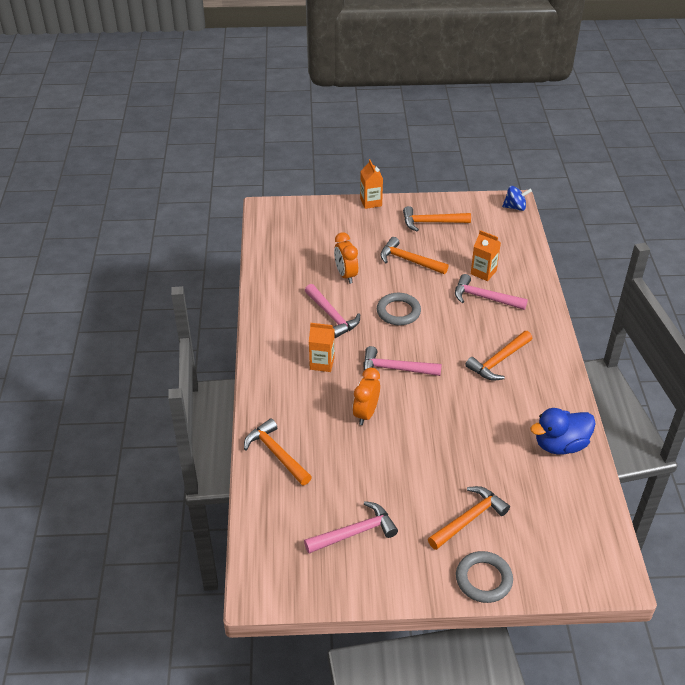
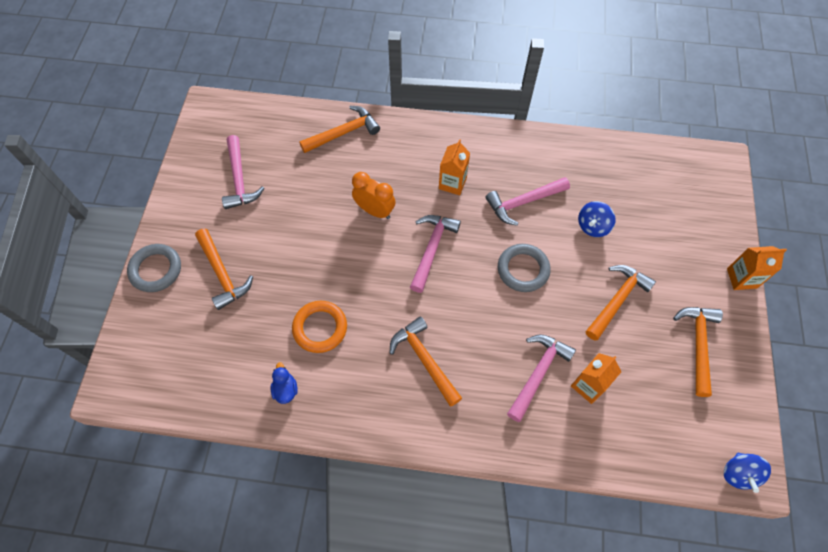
camera: 100 degrees right, 20 degrees up
orange clock [334,232,358,284] -> blue spinning top [578,201,615,237]
blue duck [530,408,596,454] -> blue duck [271,362,298,404], size x0.50
none -> orange ring [292,301,347,353]

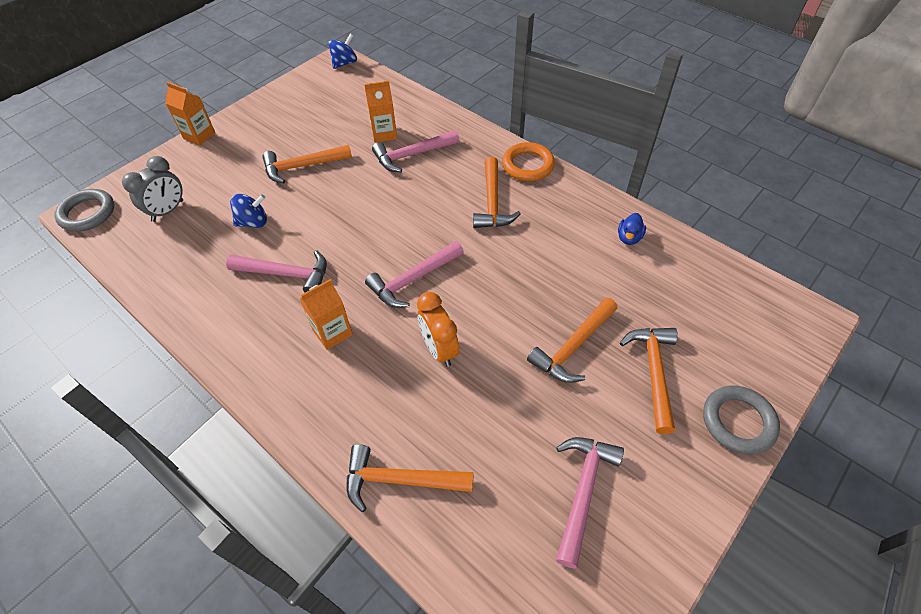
camera: 145 degrees left, 10 degrees down
orange ring [292,301,347,353] -> orange ring moved to [502,142,555,181]
grey ring [498,244,551,292] -> grey ring moved to [54,189,114,232]
orange hammer [673,307,723,397] -> orange hammer moved to [527,297,617,383]
none -> grey clock [122,156,183,222]

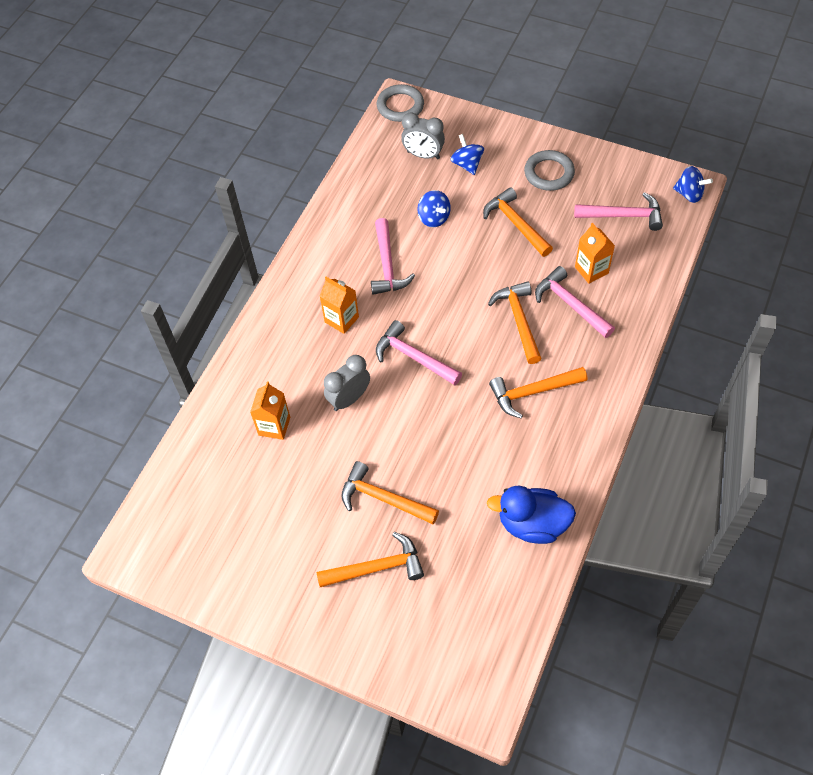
camera: 75 degrees right, 5 degrees up
orange carton [165,82,215,146] -> orange carton moved to [250,381,290,440]
orange hammer [346,444,474,512] -> orange hammer moved to [488,281,542,364]
orange clock [417,292,459,367] -> grey clock [324,355,370,411]
orange ring [502,142,555,181] -> none
pink hammer [556,437,624,569] -> pink hammer moved to [574,192,663,231]
blue duck [618,213,646,245] -> blue duck [487,486,576,544], size x1.99
grey ring [703,385,780,454] -> grey ring moved to [524,150,575,191]
none -> blue spinning top [451,134,484,175]

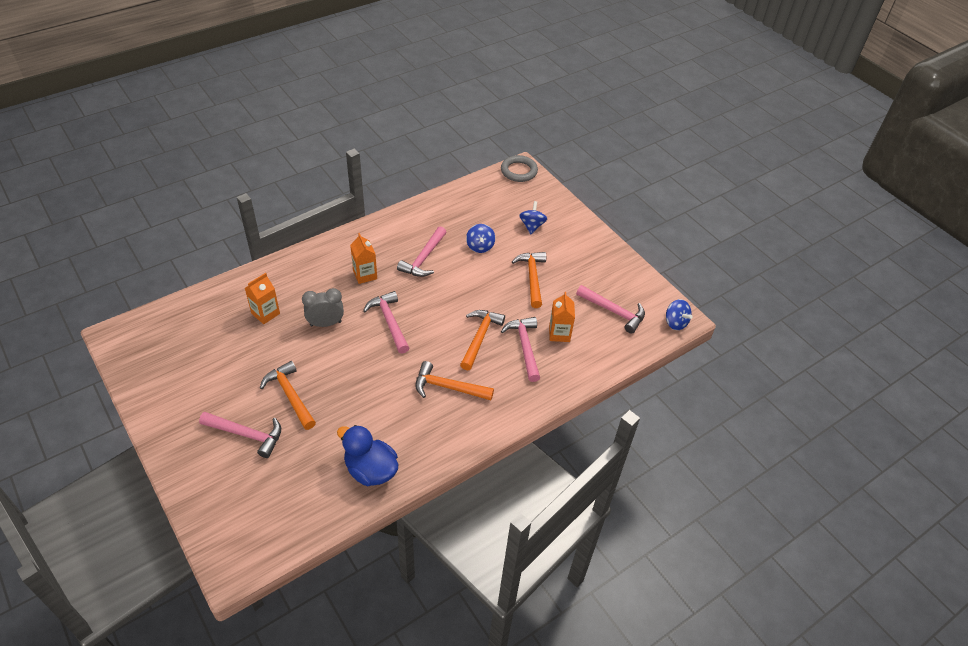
camera: 25 degrees right, 10 degrees down
orange hammer [316,532,424,587] -> pink hammer [199,412,281,458]
grey clock [401,112,445,159] -> none
grey ring [524,150,575,191] -> none

